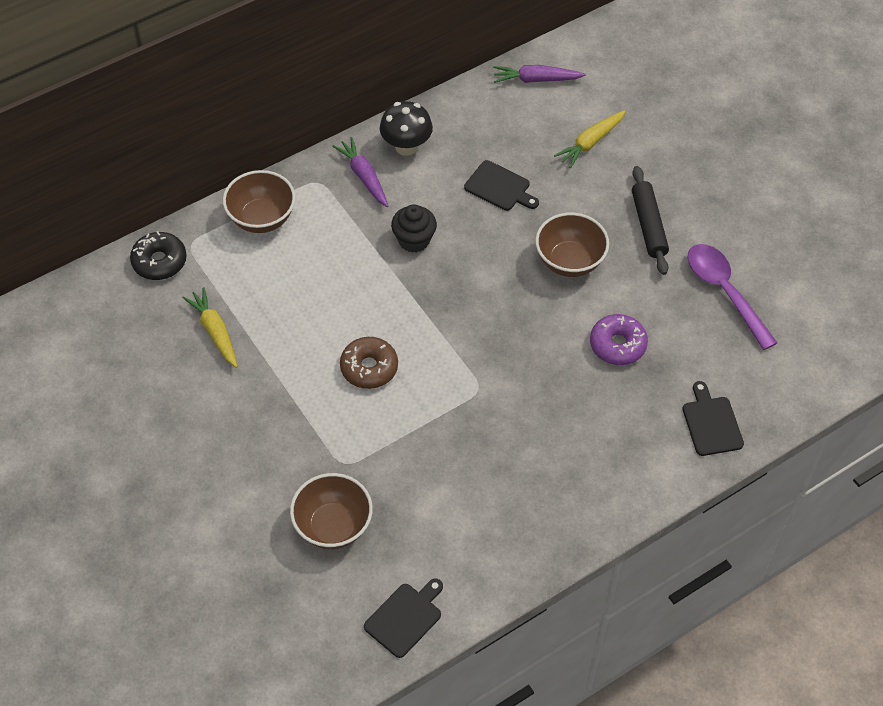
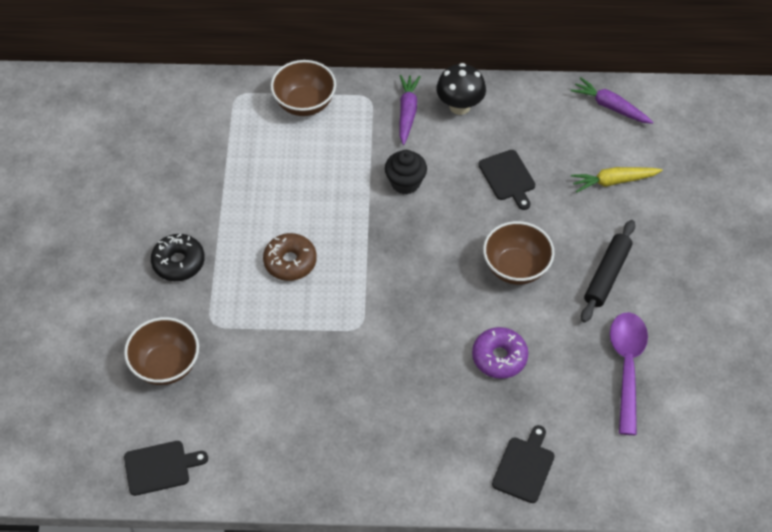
camera: 35 degrees right, 0 degrees up
black donut [130,231,187,280] -> black donut moved to [151,234,205,281]
yellow carrot [182,287,238,368] -> none

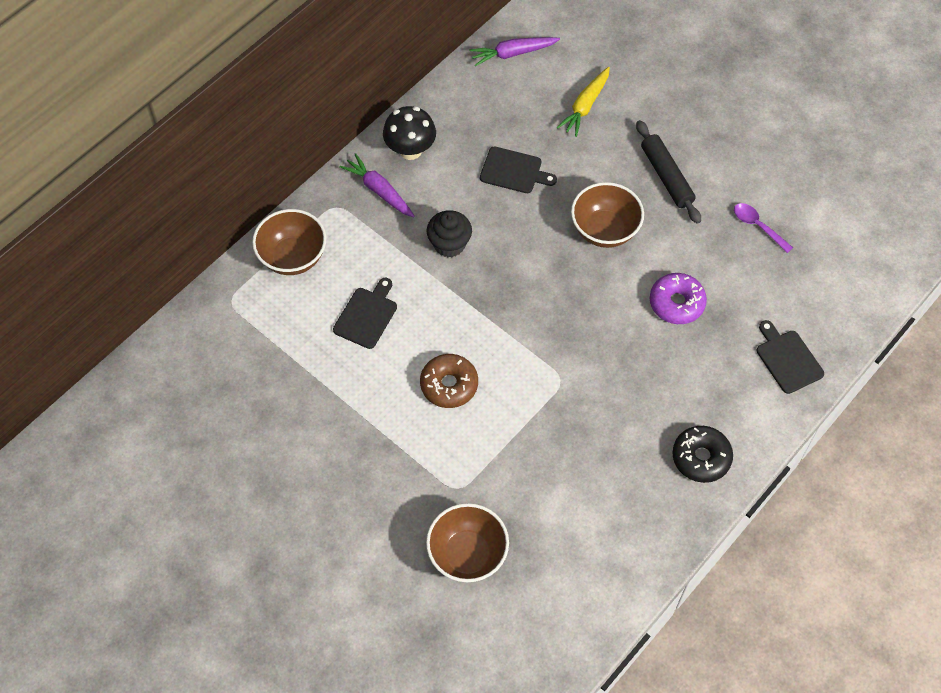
camera: 50 degrees left, 5 degrees up
black cutting board [124,441,208,496] -> black cutting board moved to [333,278,397,349]
black donut [151,234,205,281] -> black donut moved to [672,426,733,483]
purple spoon [610,312,648,435] -> purple spoon [734,203,793,253], size x0.55

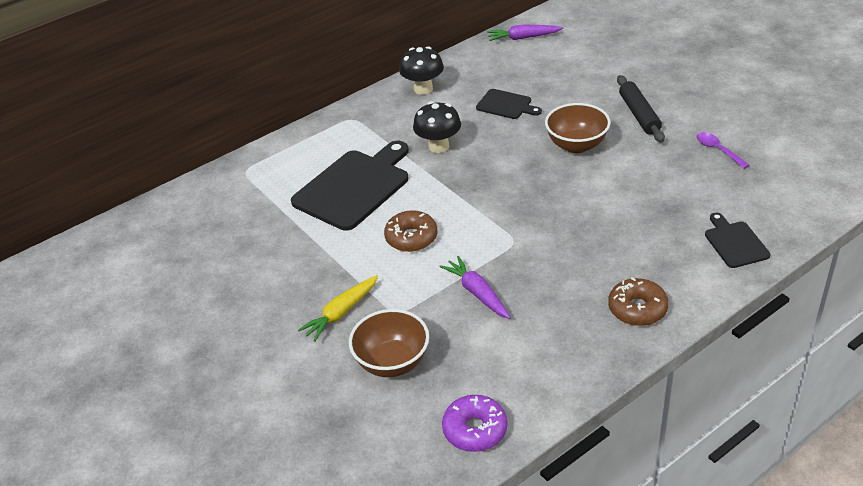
camera: 15 degrees right, 20 degrees down
brown bowl [252,209,327,275] -> none
black cutting board [333,278,397,349] -> black cutting board [291,141,409,231], size x1.96
purple carrot [339,153,415,217] -> purple carrot moved to [440,256,511,319]
black cupcake [427,210,472,257] -> black mushroom [413,101,461,153]
yellow carrot [557,67,610,137] -> yellow carrot moved to [298,275,378,342]
purple donut [650,273,707,324] -> purple donut moved to [442,395,507,452]
black donut [672,426,733,483] -> brown donut [608,277,669,326]

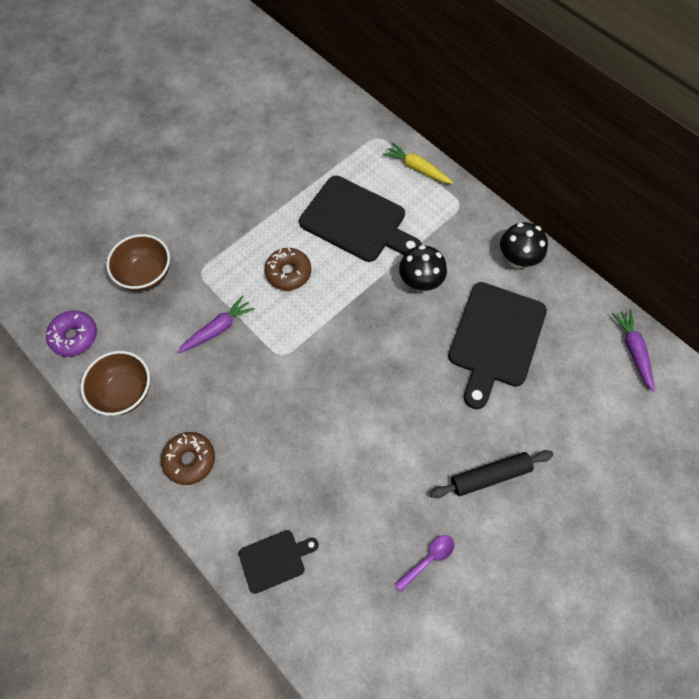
camera: 80 degrees right, 25 degrees up
yellow carrot [298,275,378,342] -> yellow carrot moved to [383,142,453,184]
black cutting board [476,89,542,119] -> black cutting board [448,282,547,409], size x1.96
brown bowl [545,103,610,153] -> brown bowl moved to [81,351,150,416]

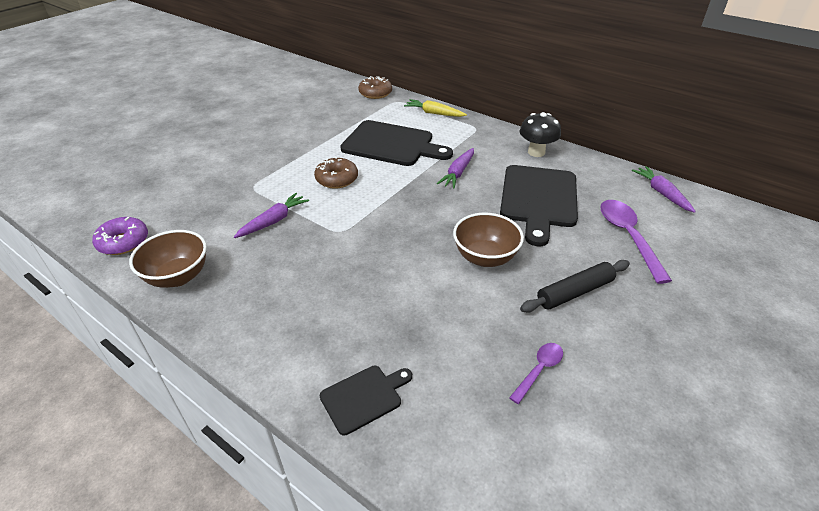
camera: 10 degrees left, 25 degrees down
brown bowl [106,234,170,291] -> brown bowl moved to [453,213,524,267]
brown donut [161,432,215,485] -> brown donut moved to [358,76,392,99]
black mushroom [399,245,447,291] -> purple carrot [437,148,474,189]
none -> purple spoon [600,200,672,284]

